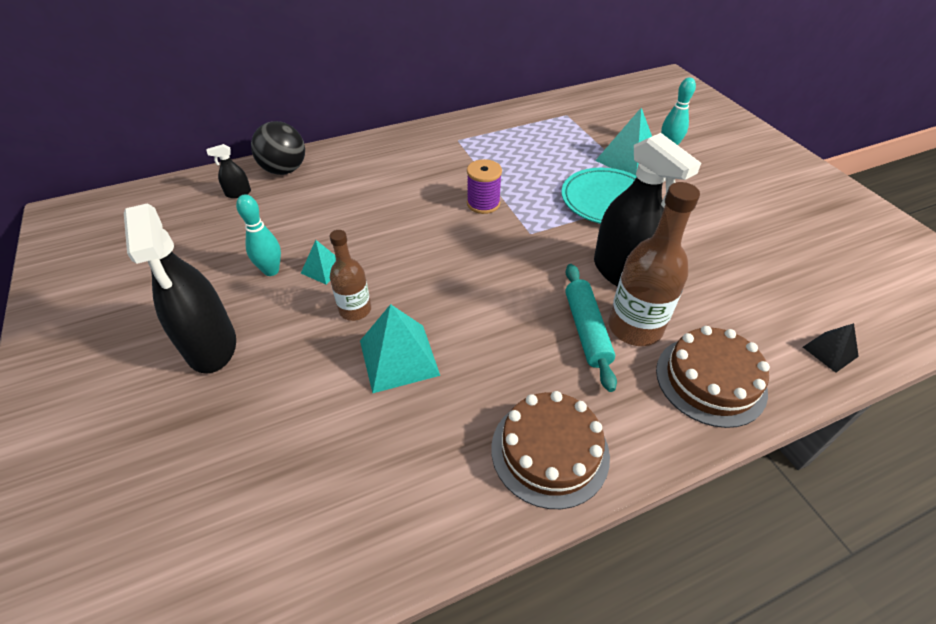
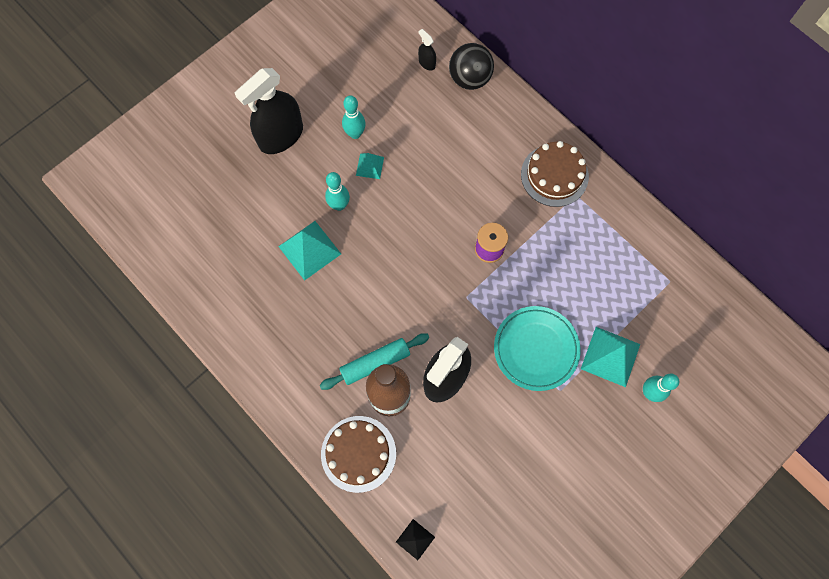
camera: 70 degrees right, 25 degrees up
brown bottle [330,230,371,321] -> turquoise bowling pin [325,172,350,211]
brown cake [491,391,610,509] -> brown cake moved to [521,141,589,207]

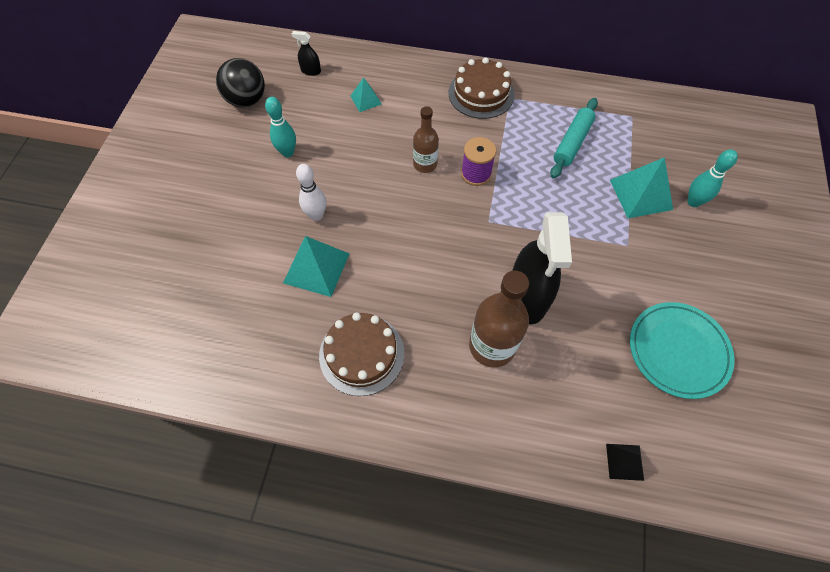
camera: 35 degrees left, 10 degrees down
black spray bottle [235,68,303,154] -> none
turquoise rolling pin [320,333,429,390] -> turquoise rolling pin moved to [550,98,598,179]
brown cake [321,416,396,493] -> brown cake moved to [319,312,404,396]
turquoise bowling pin [325,172,350,211] -> white bowling pin [296,164,326,221]
turquoise pyramid [356,153,384,179] -> turquoise pyramid moved to [350,77,382,112]
black ball [449,43,494,90] -> black ball moved to [216,58,265,108]
turquoise plate [494,306,581,391] -> turquoise plate moved to [630,302,735,399]
none -> brown bottle [413,106,439,173]

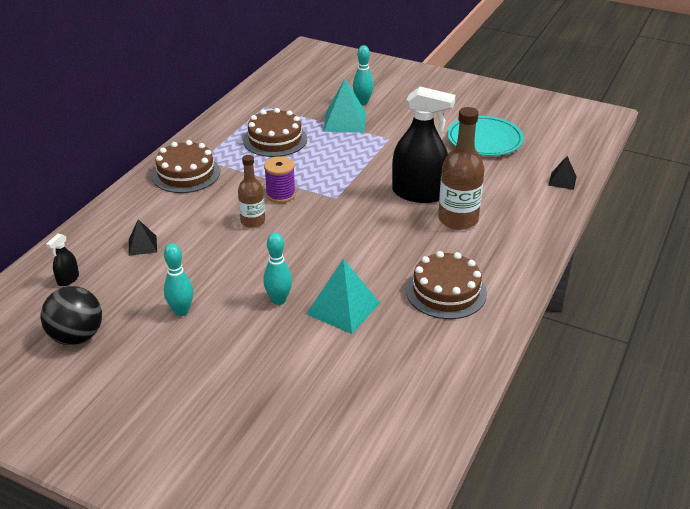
camera: 75 degrees left, 25 degrees down
white bowling pin [296,164,326,221] -> turquoise bowling pin [263,233,292,305]
turquoise pyramid [350,77,382,112] -> black pyramid [129,219,157,256]
turquoise rolling pin [550,98,598,179] -> brown cake [243,108,307,157]

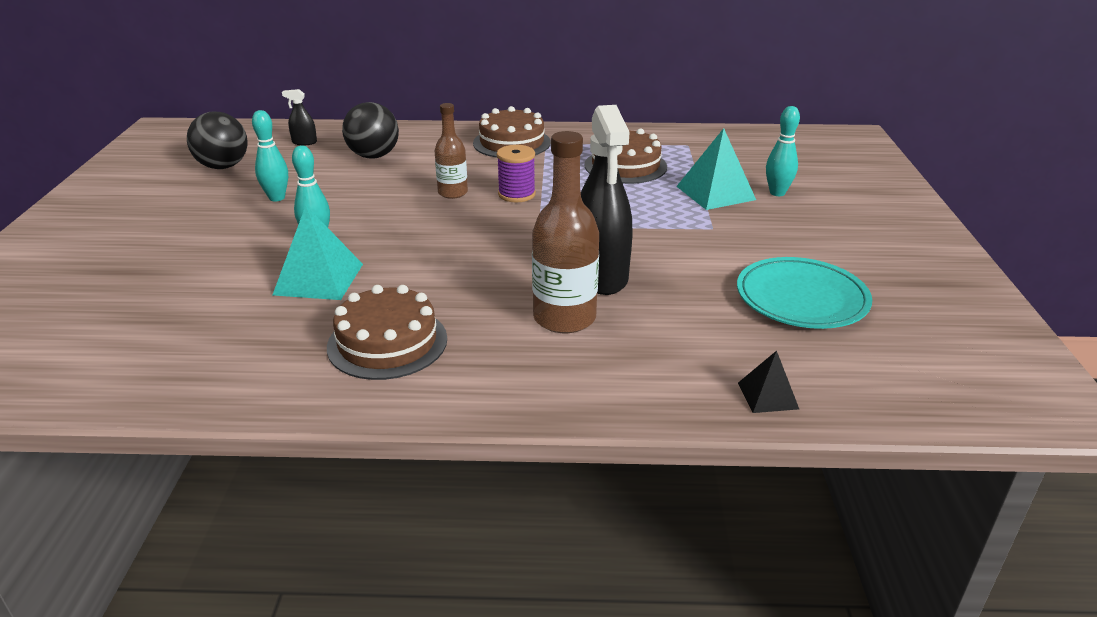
camera: 65 degrees right, 5 degrees down
black pyramid [129,219,157,256] -> black ball [342,102,399,159]

